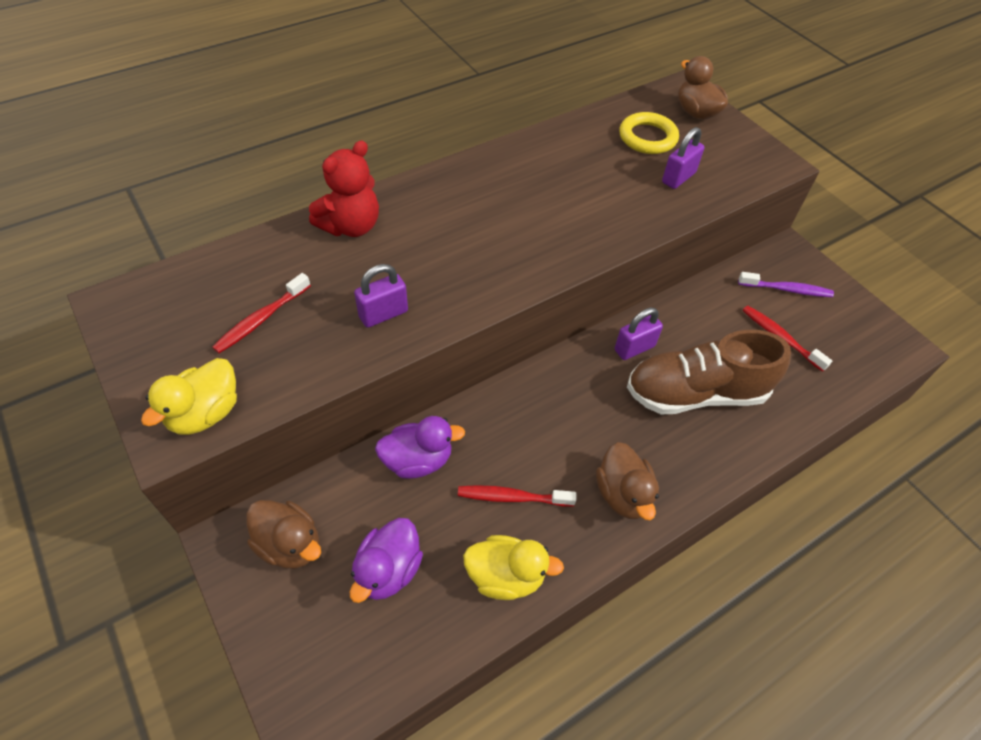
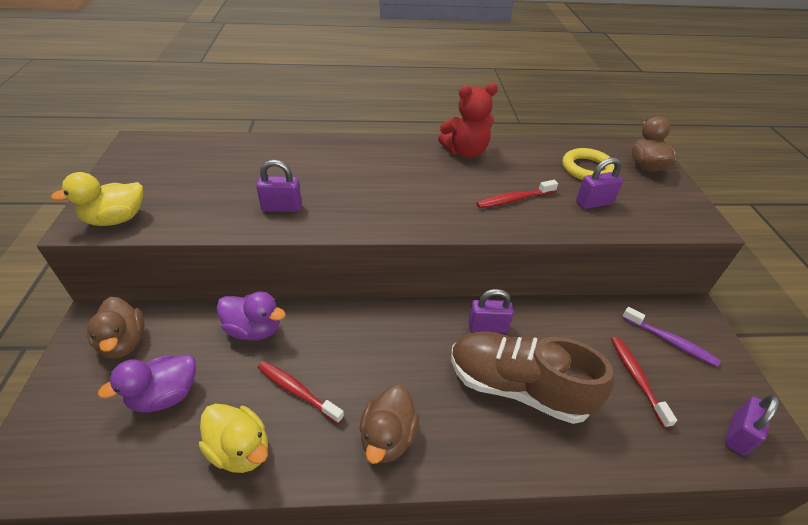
camera: 30 degrees right, 10 degrees down
red toothbrush [212,273,311,354] -> red toothbrush moved to [476,180,558,208]
red teddy bear [309,140,379,237] -> red teddy bear moved to [438,83,498,158]
none -> purple padlock [725,395,780,455]

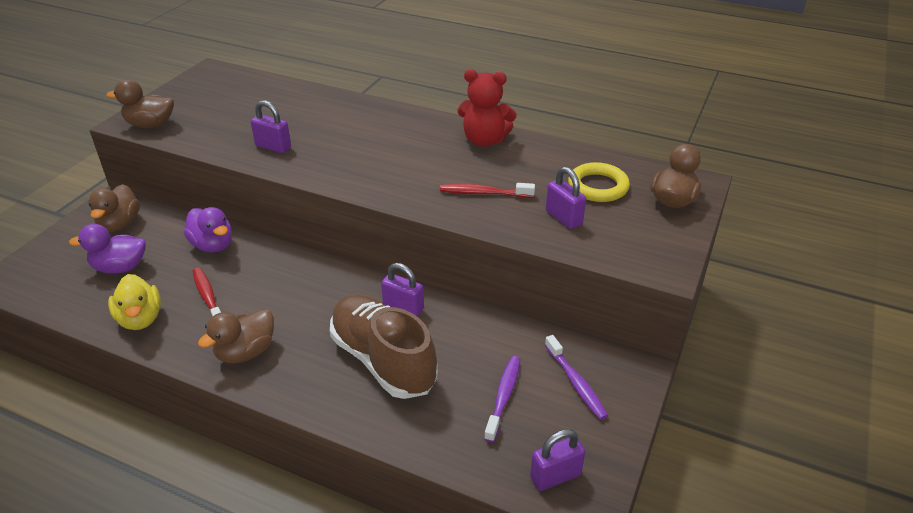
camera: 30 degrees right, 5 degrees down
yellow duck [51,172,143,226] -> brown duck [106,79,174,128]
purple padlock [576,158,623,209] -> purple padlock turned 45 degrees clockwise [546,167,586,229]
red toothbrush [611,337,677,428] -> purple toothbrush [484,356,520,443]

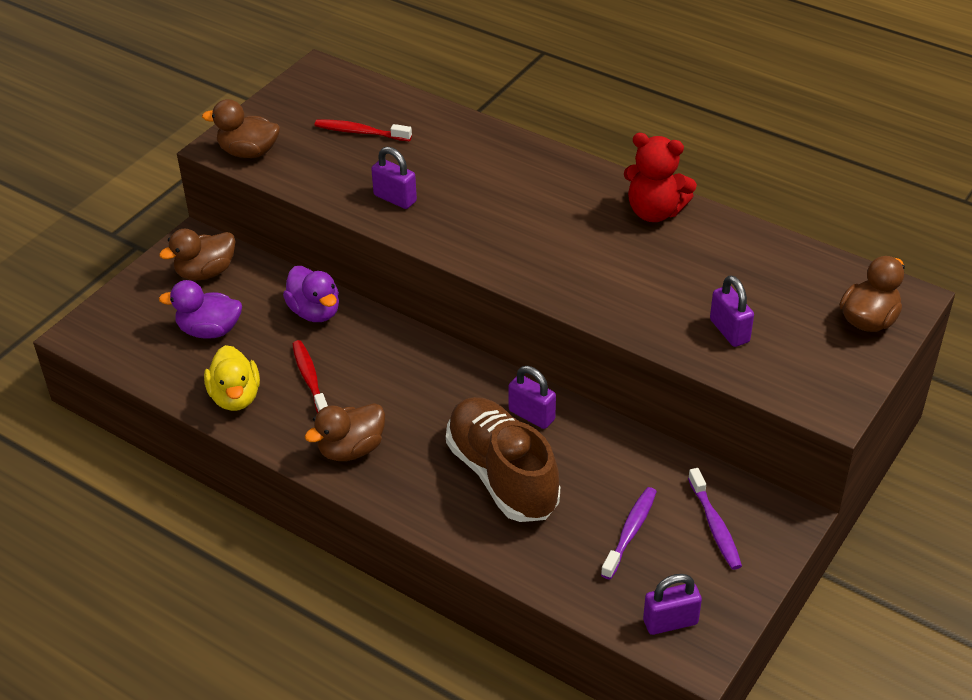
camera: 10 degrees right, 5 degrees up
brown duck [89,184,140,232] -> brown duck turned 45 degrees clockwise [159,229,235,280]
red toothbrush [440,183,535,198] -> red toothbrush moved to [314,119,412,141]
yellow ring [568,162,630,202] -> none

